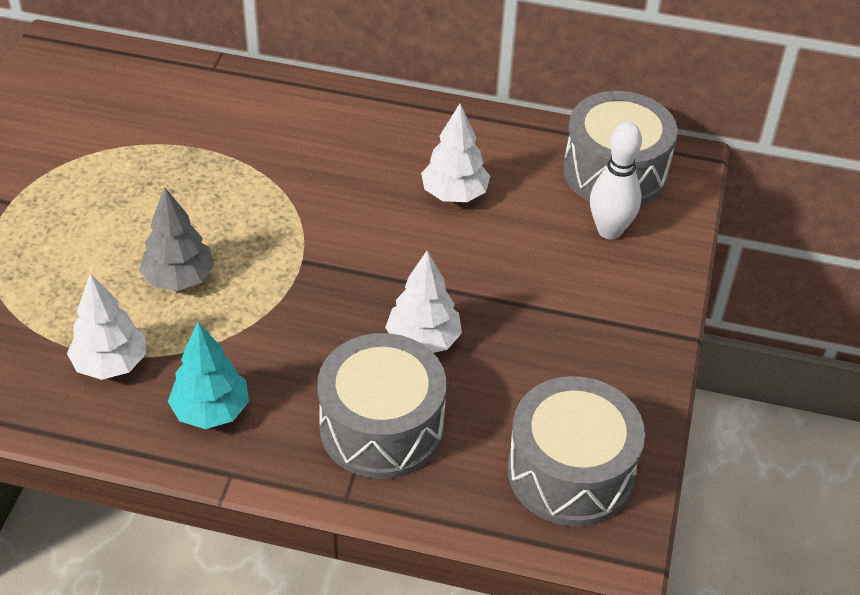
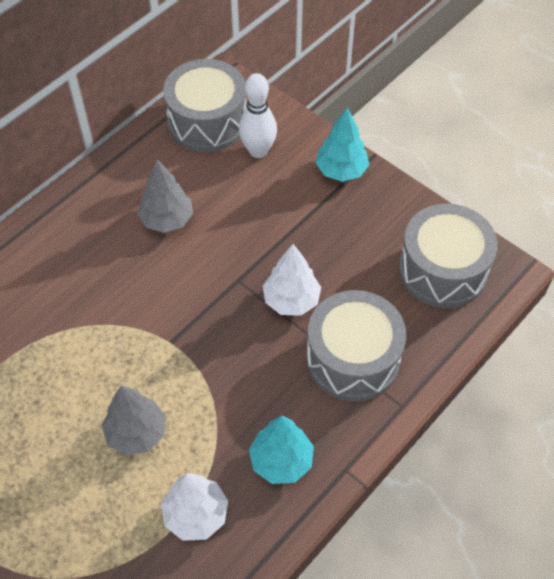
camera: 60 degrees left, 10 degrees up
white tree [421,104,490,202] -> grey tree [137,159,193,233]
none -> turquoise tree [315,108,369,182]

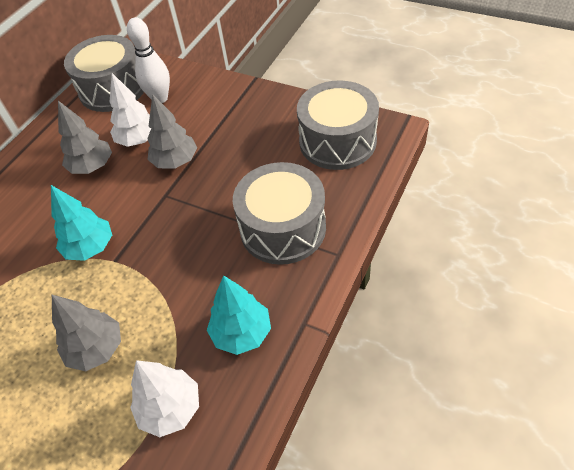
camera: 10 degrees left, 5 degrees down
white tree [263,244,321,316] -> white tree moved to [110,73,151,147]
turquoise tree [315,108,369,182] -> turquoise tree moved to [51,185,112,261]
none -> grey tree [147,94,197,169]

